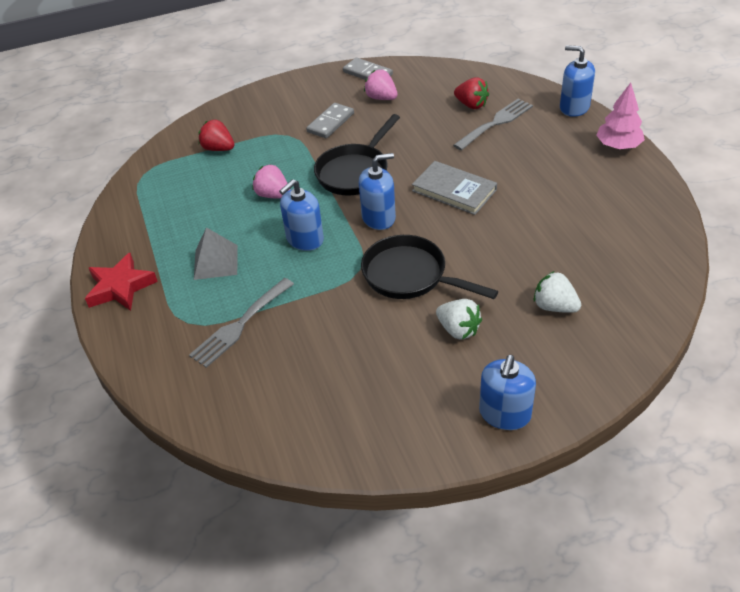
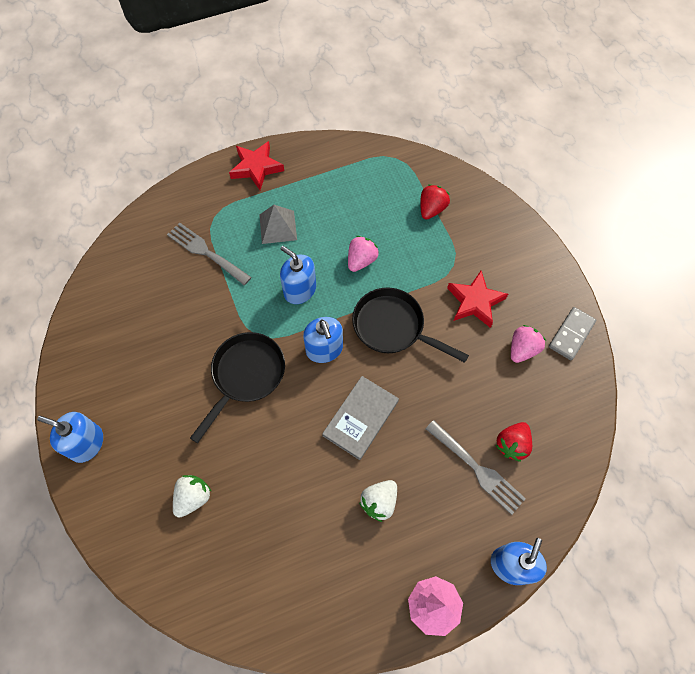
camera: 85 degrees right, 20 degrees up
grey domino [306,103,354,138] -> red star [447,271,508,328]
white strawberry [436,299,482,340] -> white strawberry moved to [359,480,397,522]

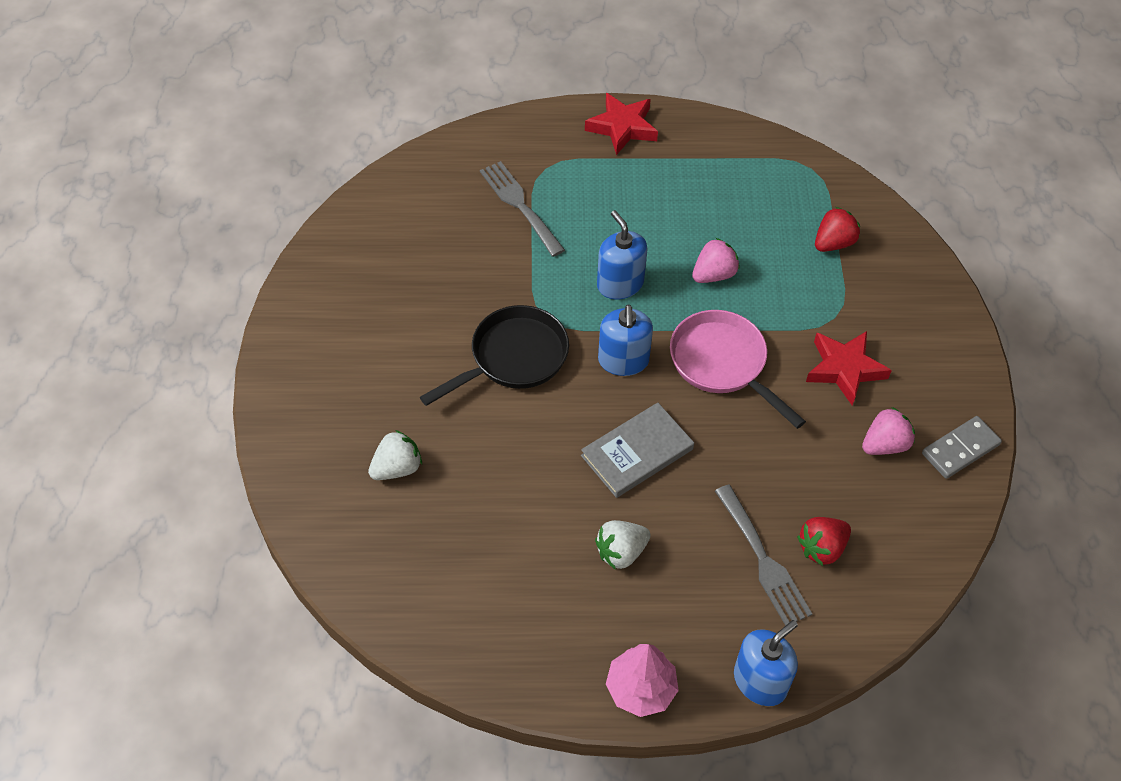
camera: 20 degrees right, 10 degrees down
blue soap dispenser [37,412,103,463] -> none
grey pyramid [259,205,297,244] -> none
black pan [352,288,469,363] -> pink pan [670,310,806,429]

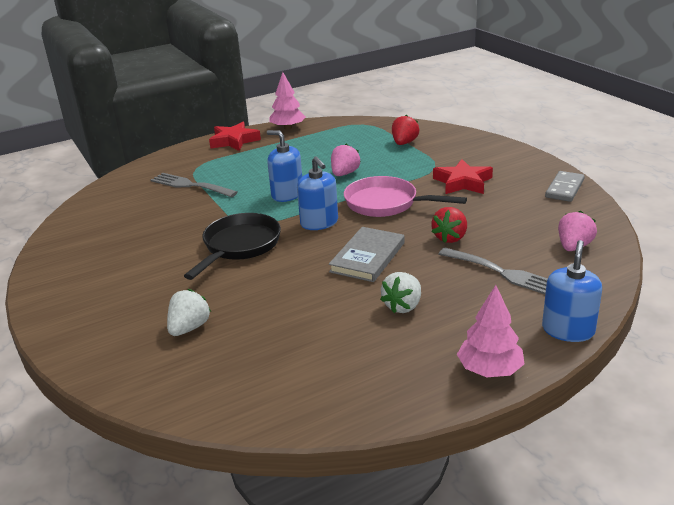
camera: 25 degrees left, 25 degrees down
red strawberry [797,517,851,566] -> red strawberry moved to [431,207,467,243]
pink strawberry [862,407,915,455] -> pink strawberry moved to [558,211,597,251]
none -> pink tree [269,72,306,130]

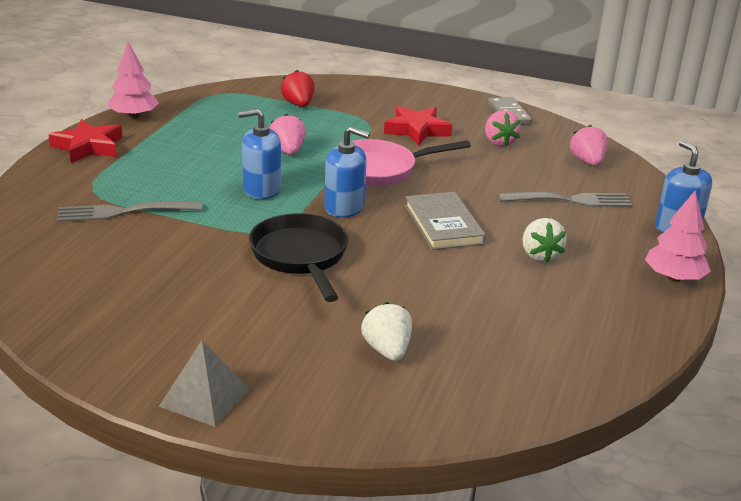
camera: 45 degrees left, 0 degrees up
red strawberry [431,207,467,243] -> none
none -> grey pyramid [159,341,249,427]
none -> pink strawberry [485,110,521,147]

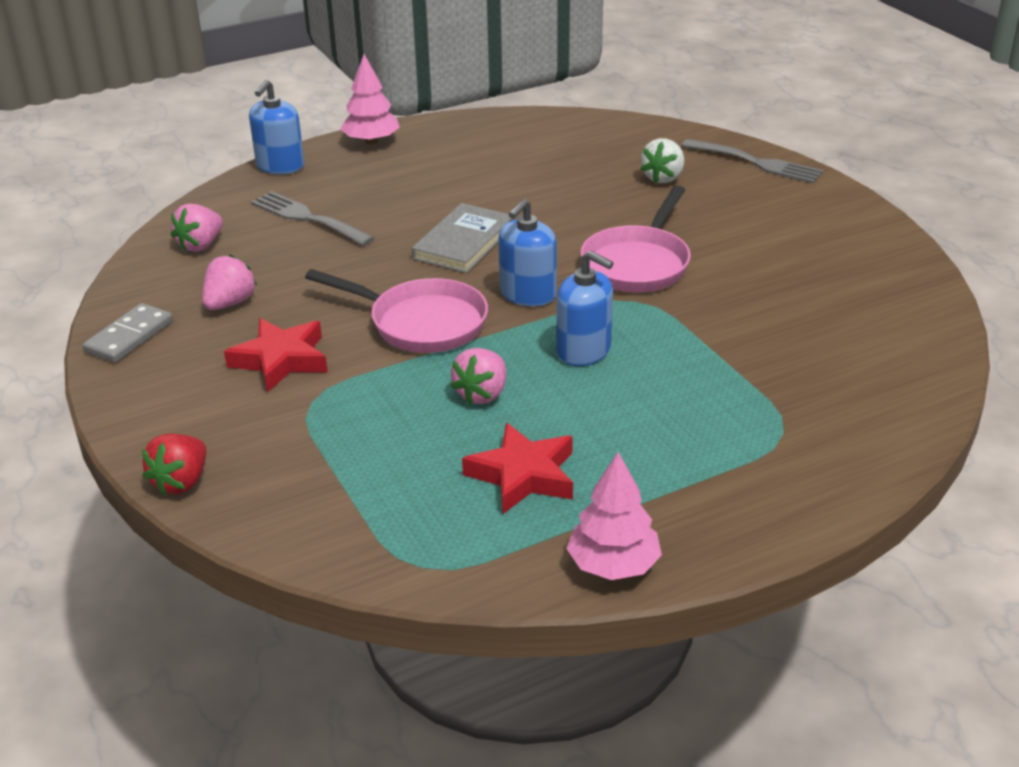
camera: 135 degrees left, 5 degrees up
red star [48,119,122,163] -> red star moved to [462,423,573,514]
grey fork [57,201,202,222] -> grey fork moved to [682,139,823,183]
grey pyramid [159,341,249,427] -> none
black pan [249,213,348,302] -> pink pan [580,186,691,292]
red strawberry [281,70,315,107] -> red strawberry moved to [142,434,206,495]
blue soap dispenser [324,126,370,218] -> blue soap dispenser turned 120 degrees counterclockwise [498,199,557,307]
white strawberry [522,218,567,263] -> none

